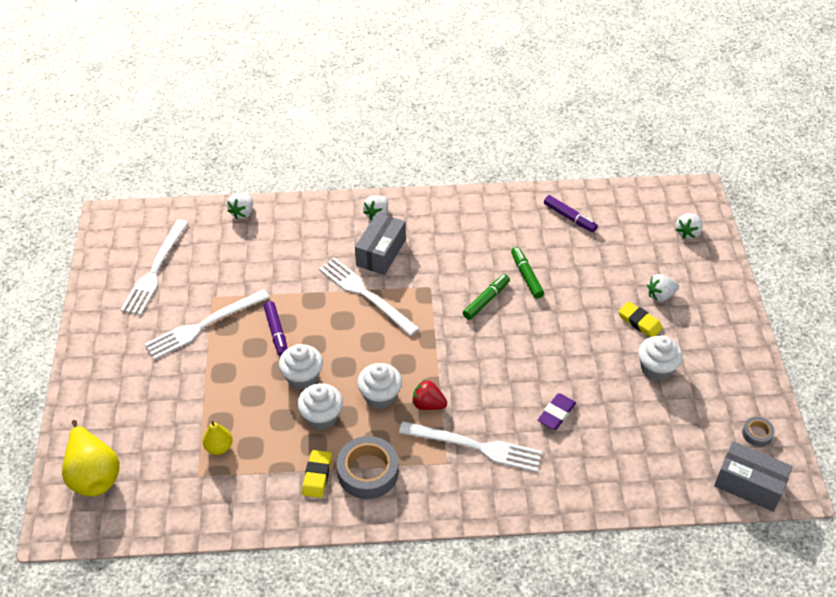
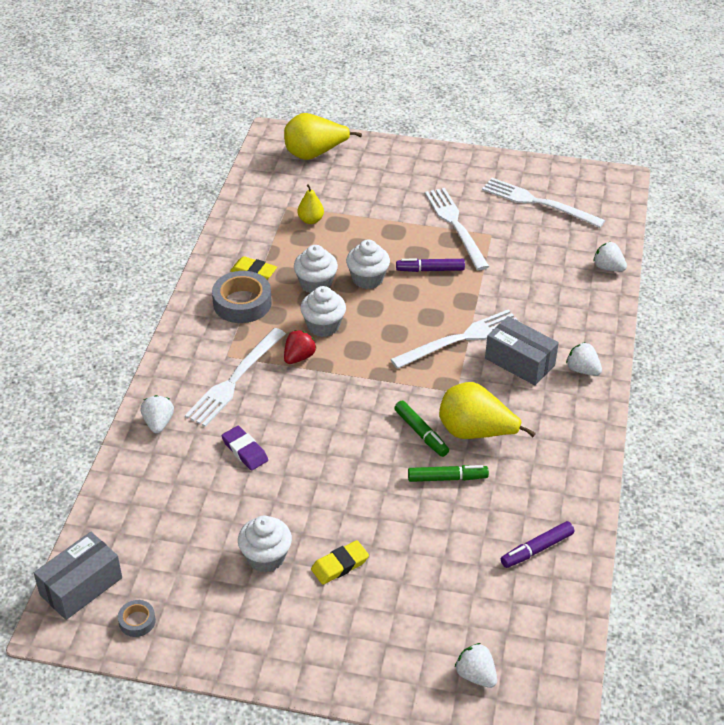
camera: 105 degrees right, 5 degrees down
white strawberry [647,274,679,302] -> white strawberry moved to [141,395,174,434]
none -> yellow pear [439,382,536,439]

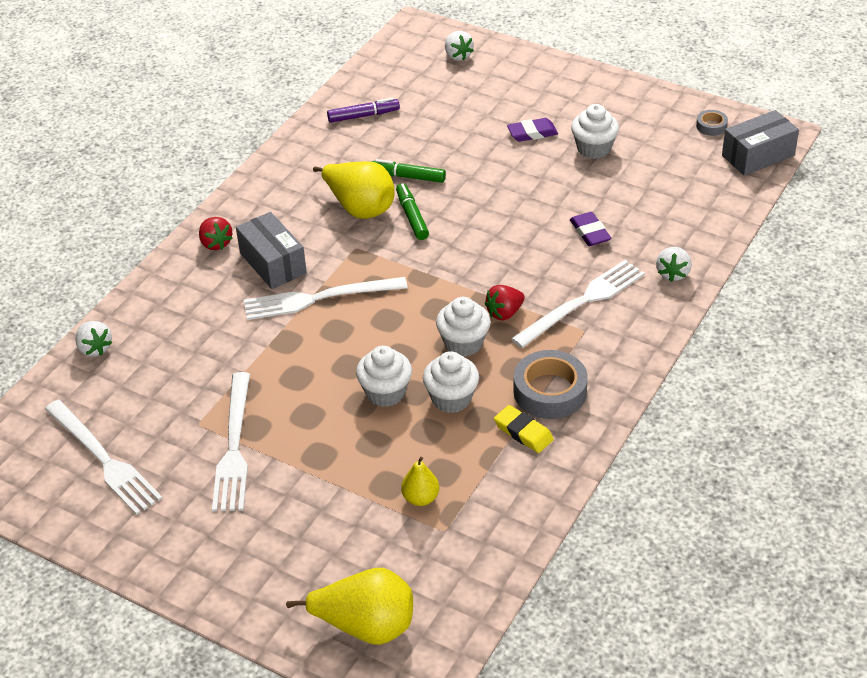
camera: 160 degrees left, 0 degrees up
yellow eraser [311,540,369,585] -> purple eraser [507,118,558,142]
purple marker [396,259,465,272] -> none
white strawberry [566,342,602,376] -> red strawberry [199,217,232,250]

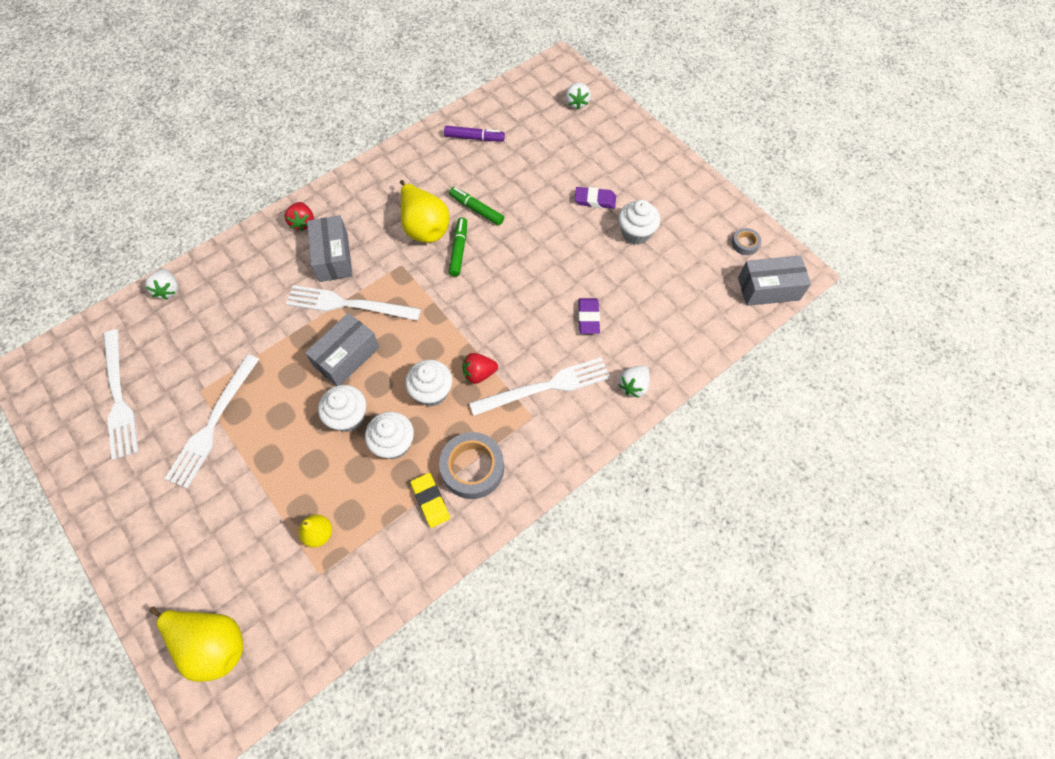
camera: 20 degrees right, 20 degrees up
none -> grey box [305,313,380,386]

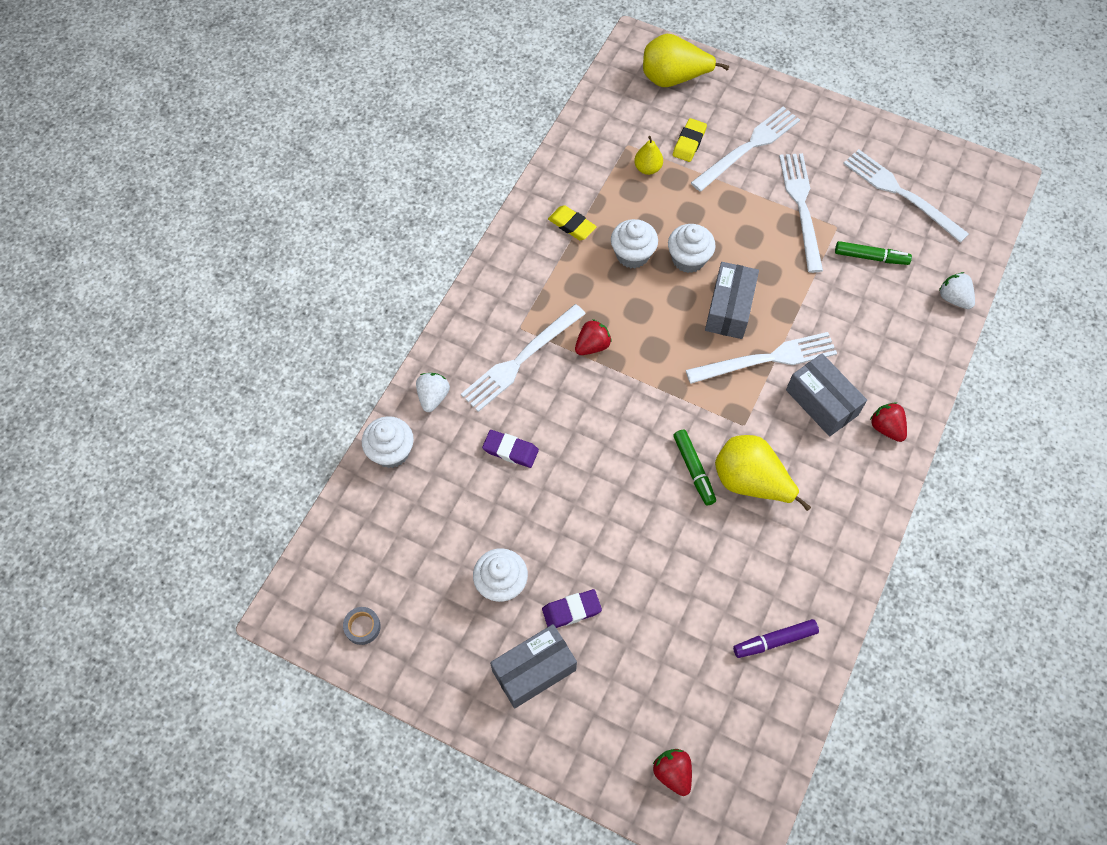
camera: 155 degrees right, 0 degrees up
white cupcake [405,360,452,406] -> white cupcake moved to [362,416,414,468]
grey tape [439,432,504,499] -> none
green marker [449,187,504,226] -> green marker moved to [835,241,912,265]
white strawberry [566,82,591,109] -> red strawberry [653,749,692,796]
purple eraser [578,298,600,334] -> purple eraser turned 45 degrees counterclockwise [482,430,539,468]
grey box [738,255,811,306] -> grey box moved to [490,624,577,708]
none -> yellow eraser [673,118,707,162]
none -> white fork [691,106,800,192]

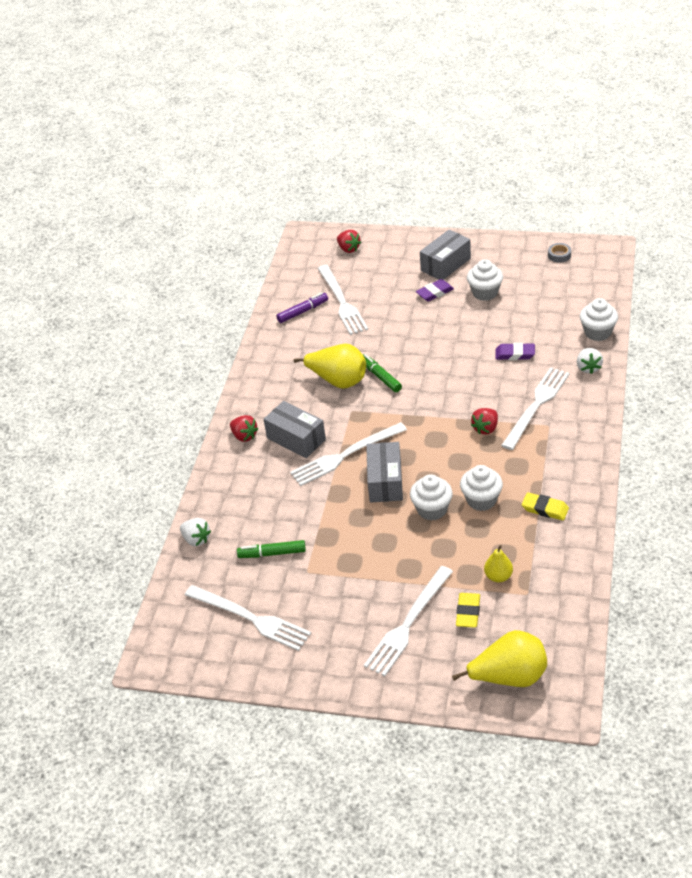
camera: 170 degrees right, 20 degrees down
white fork [779,153,823,273] -> white fork moved to [318,265,368,335]

